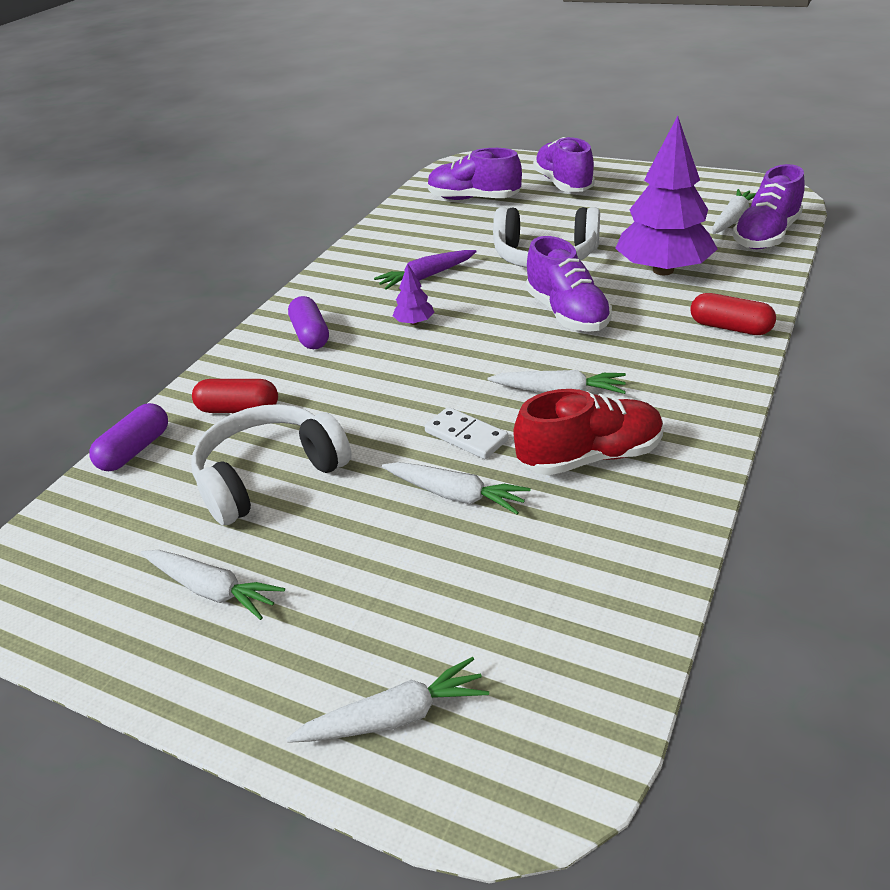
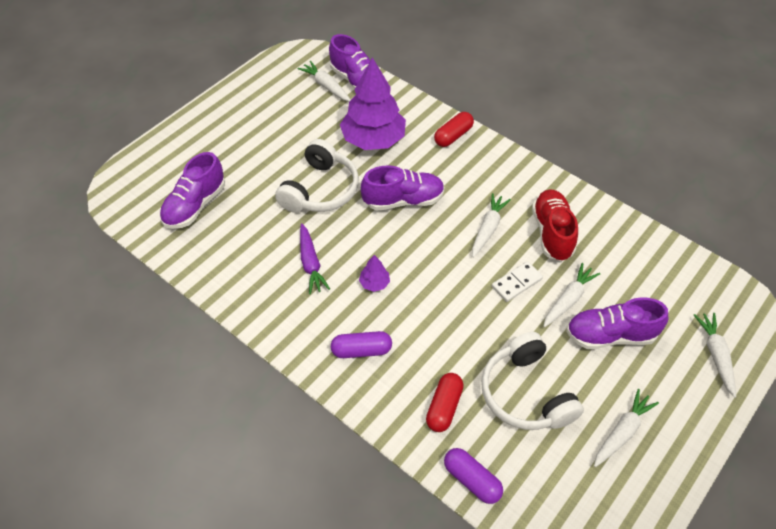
camera: 80 degrees left, 15 degrees up
purple shoe [533,137,595,192] -> purple shoe moved to [566,297,668,349]

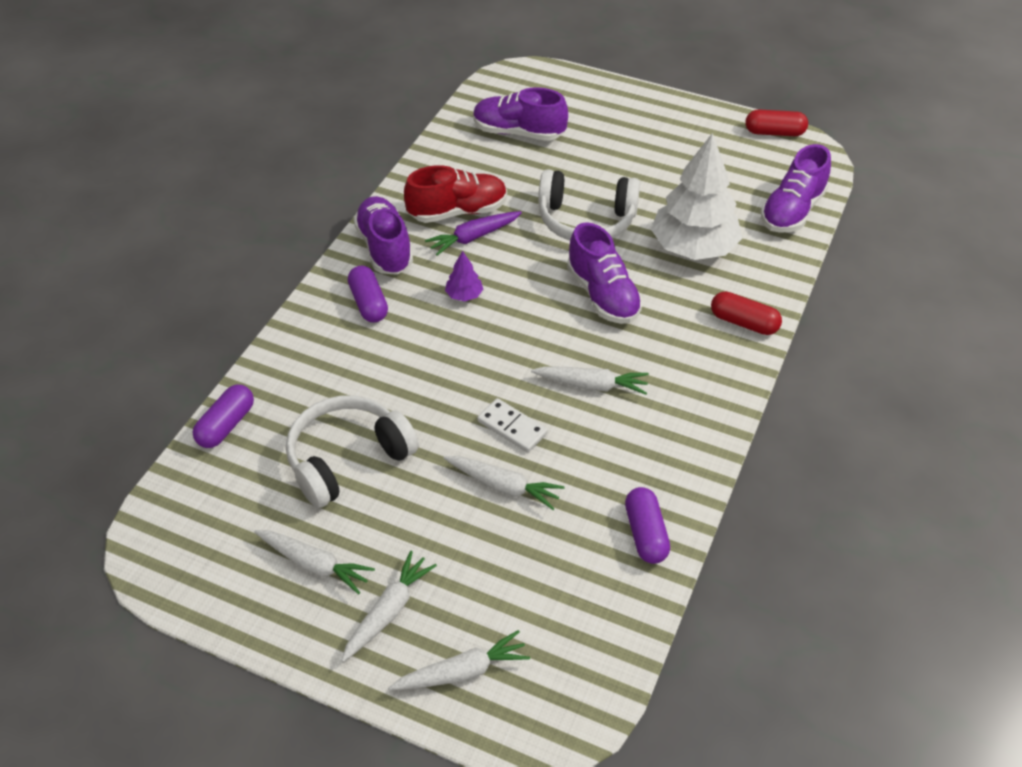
camera: 75 degrees right, 5 degrees down
white carrot [298,61,351,101] -> white carrot moved to [341,551,437,662]
purple tree [340,57,406,150] -> white tree [651,133,743,260]
red capsule [426,373,464,432] -> red capsule moved to [745,109,808,136]
red shoe [532,189,578,261] -> red shoe moved to [404,165,507,223]
purple shoe [566,297,668,349] -> purple shoe moved to [354,196,413,275]
none -> purple capsule [625,487,670,564]

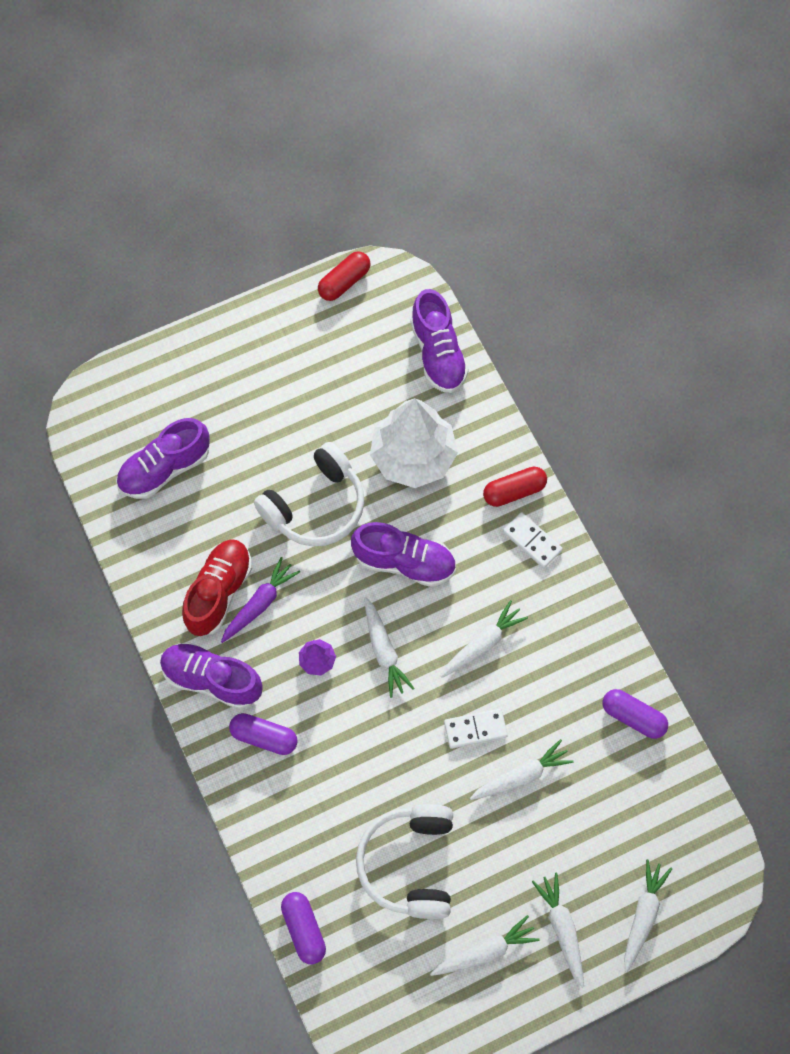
camera: 50 degrees left, 20 degrees up
purple carrot [425,211,522,256] -> purple carrot turned 150 degrees counterclockwise [221,557,300,643]
none -> white carrot [364,597,415,698]
none -> white domino [503,512,563,568]

